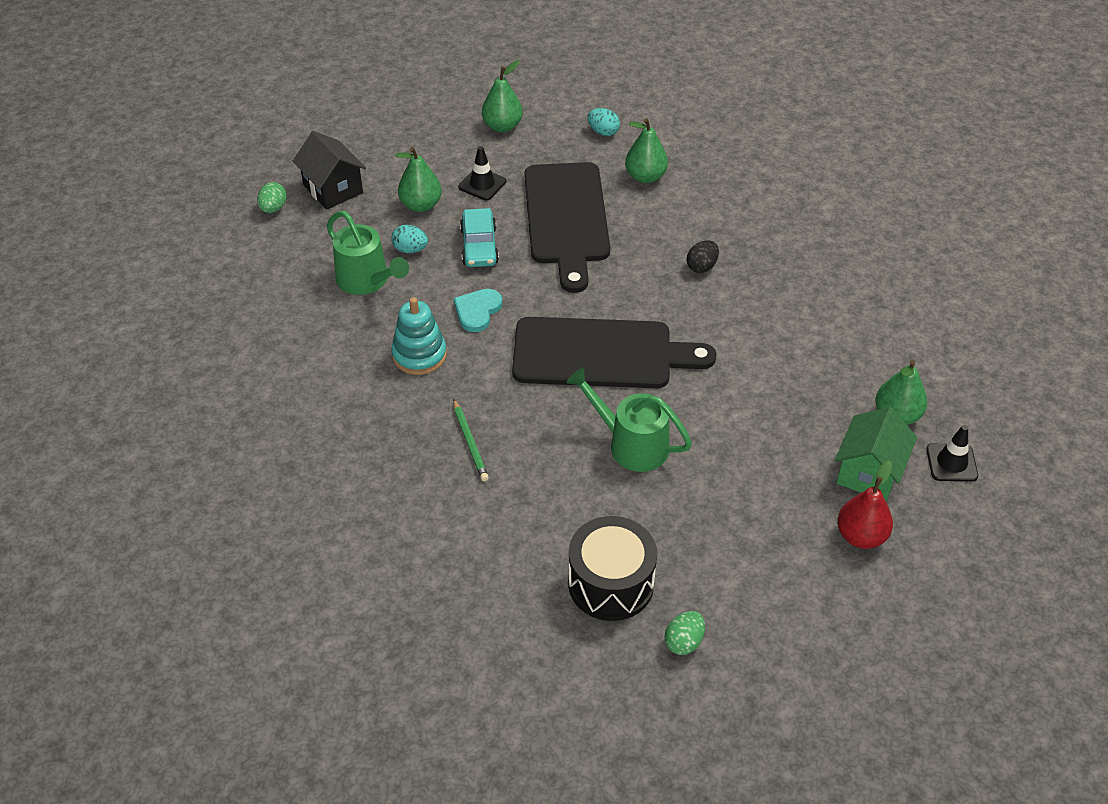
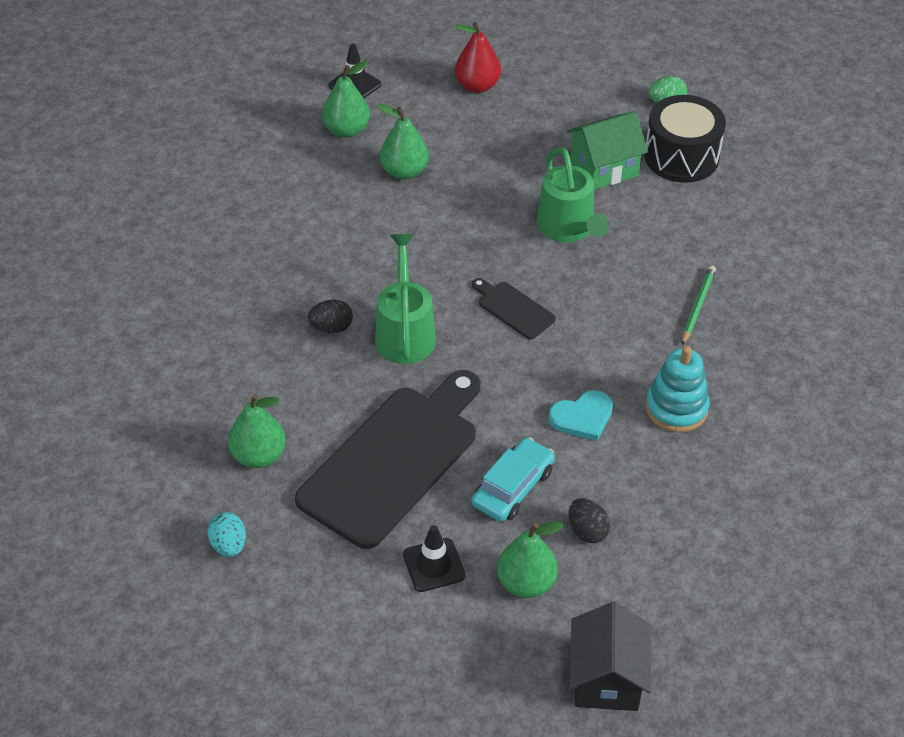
camera: 140 degrees left, 0 degrees up
green egg [257,182,287,213] -> none
green watering can [326,211,409,295] -> green watering can moved to [375,234,436,364]
turquoise egg [391,225,428,253] -> black egg [569,498,610,543]
green pear [482,60,523,132] -> green pear moved to [377,104,429,180]
black cutting board [512,317,717,388] -> black cutting board [472,278,556,339], size x0.44
green house [835,407,917,501] -> green house moved to [567,111,648,190]

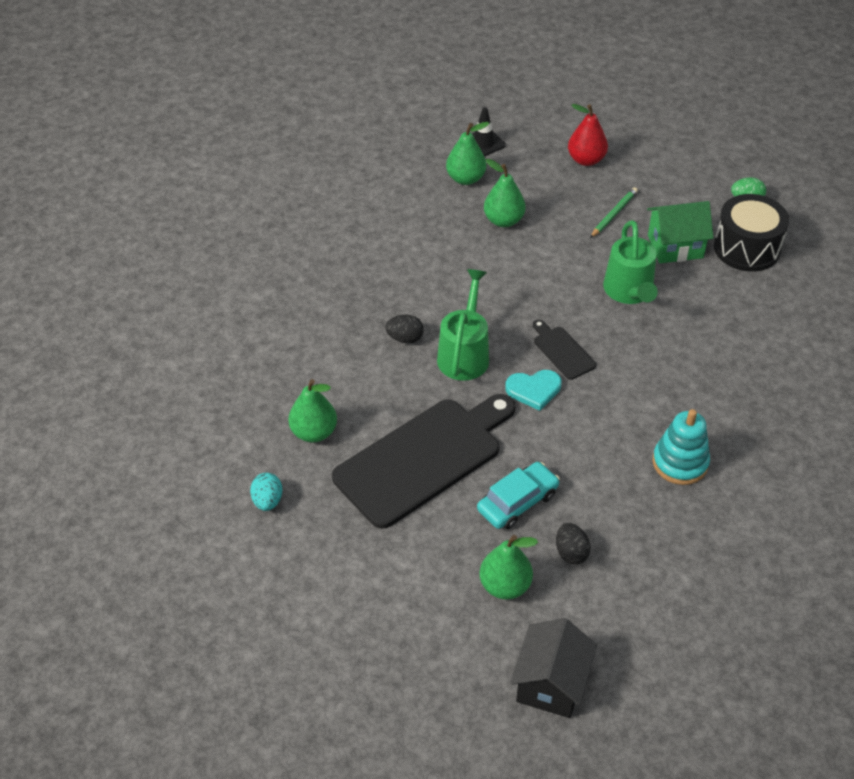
camera: 15 degrees right, 0 degrees up
black traffic cone [403,525,465,592] -> none
turquoise heart [549,390,613,441] -> turquoise heart moved to [505,370,562,411]
green pencil [682,265,716,345] -> green pencil moved to [590,187,638,238]

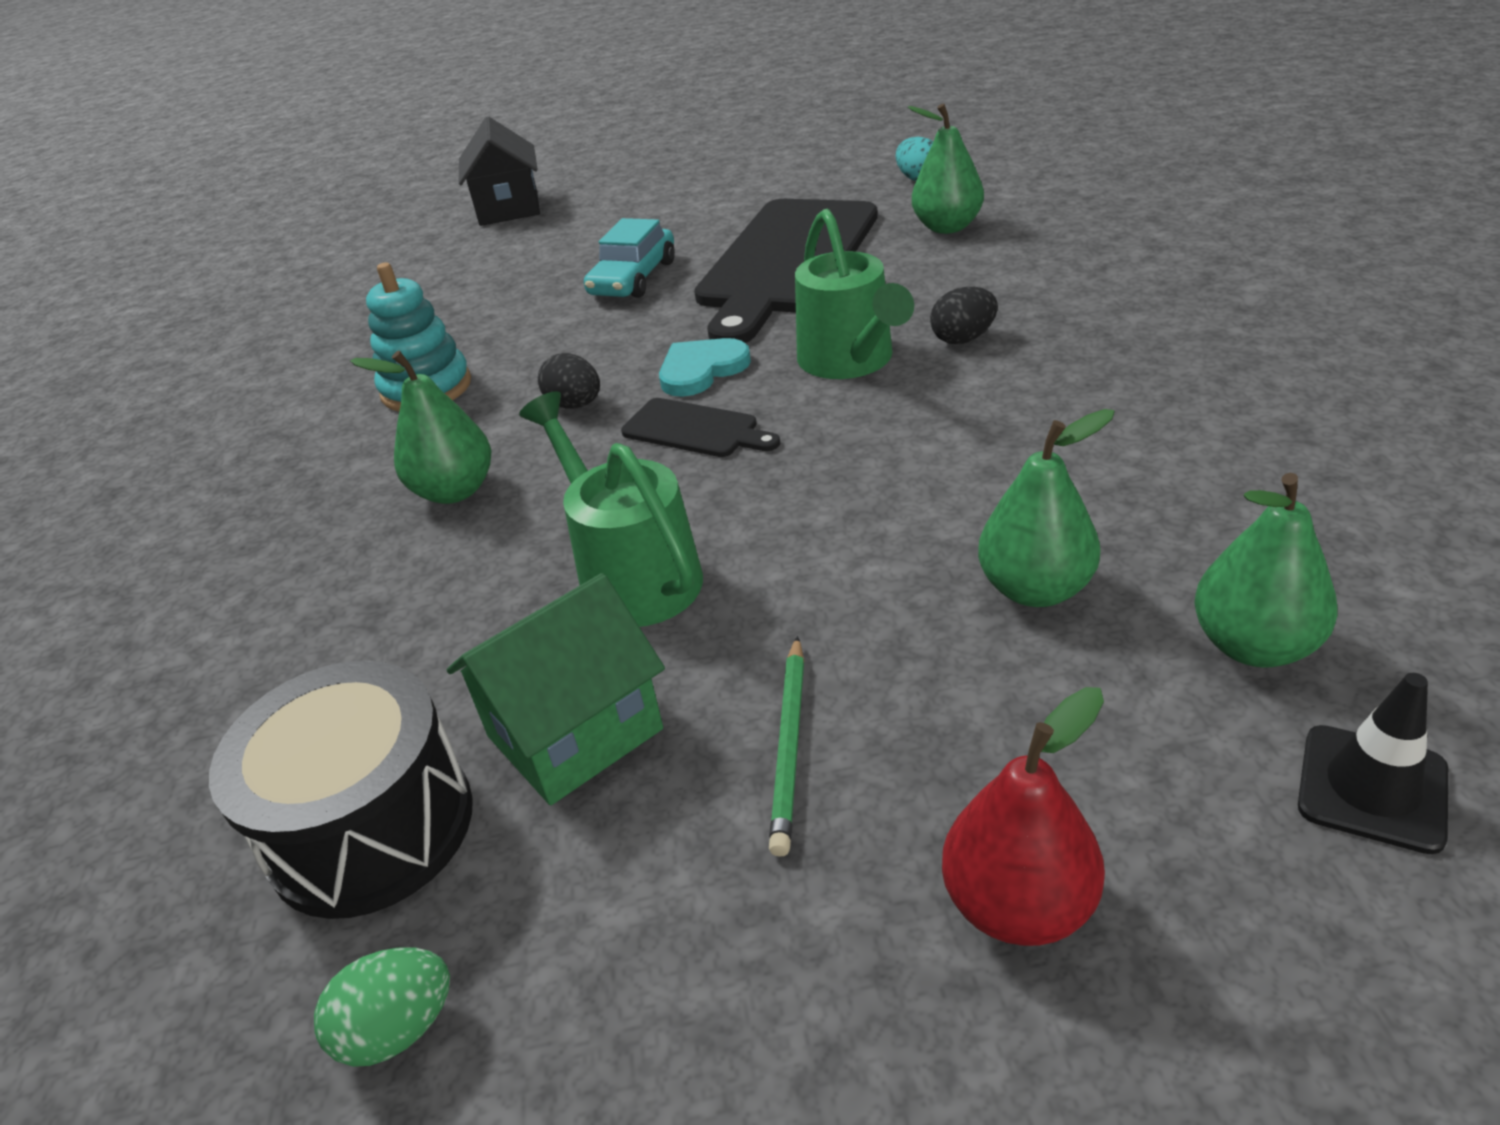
camera: 155 degrees right, 10 degrees down
green pear [479,535,538,599] -> green pear moved to [350,350,492,504]
black egg [556,523,591,564] -> black egg moved to [538,353,600,409]

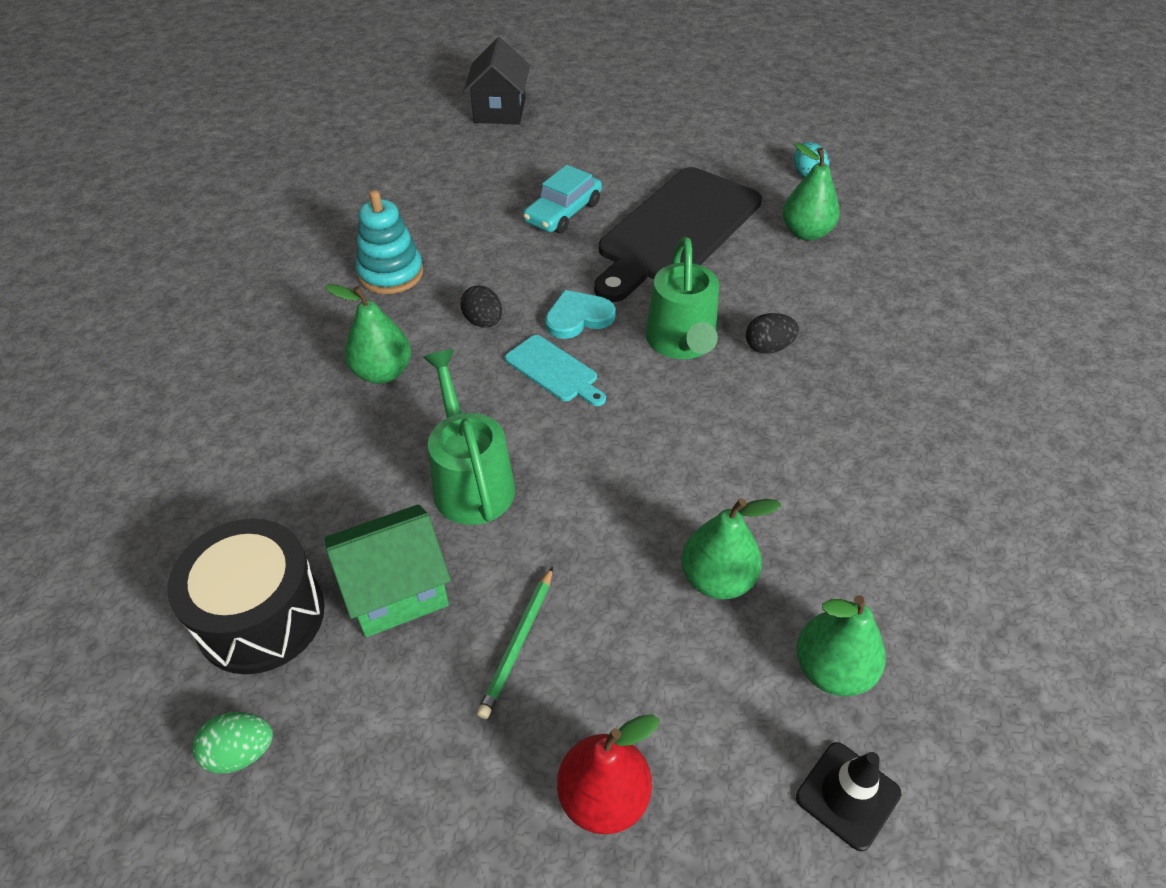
camera: 10 degrees right, 10 degrees up
black cutting board [621,398,780,457] -> turquoise cutting board [505,335,606,406]

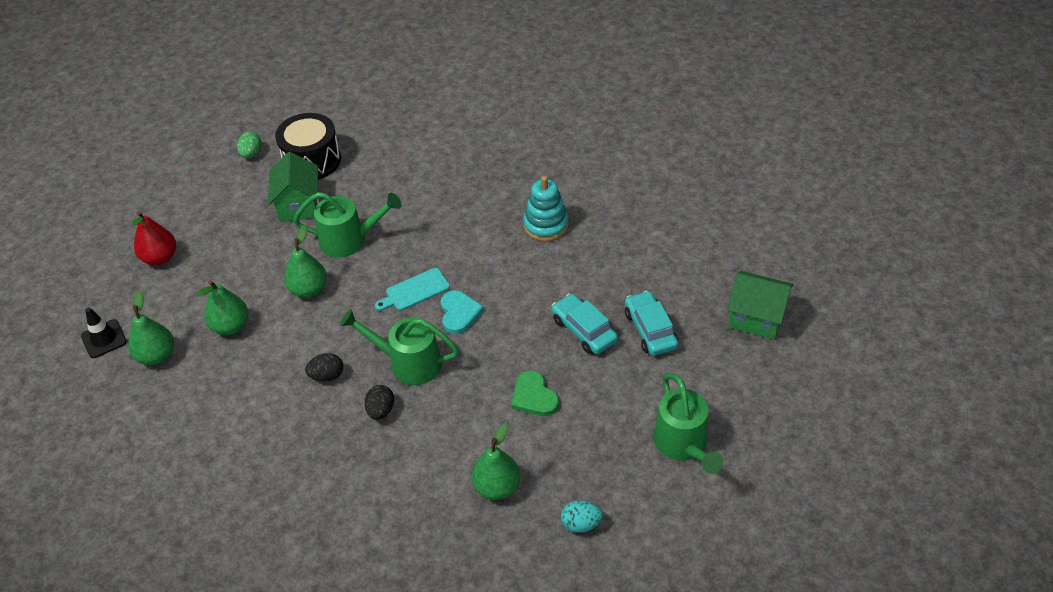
camera: 110 degrees right, 0 degrees up
green pear [325,284,411,384] -> green pear moved to [284,225,327,298]
black egg [460,286,502,328] -> black egg moved to [305,353,343,382]
black house [464,37,530,124] -> green house [727,271,793,339]
green pencil [477,566,553,719] -> none
black cutting board [594,167,762,302] -> green heart [511,371,559,416]
none -> turquoise car [625,291,678,356]
none -> green watering can [653,373,723,474]

